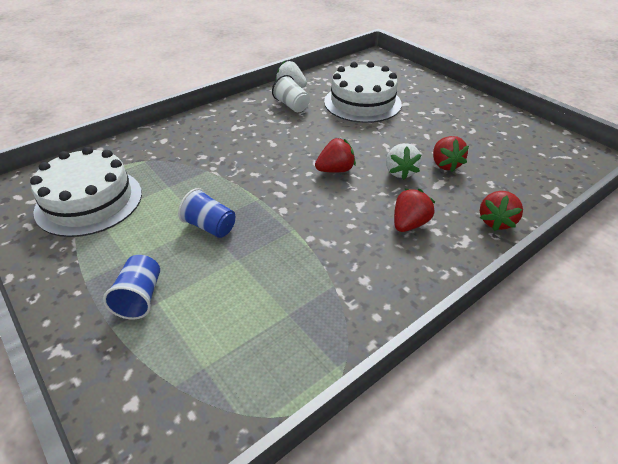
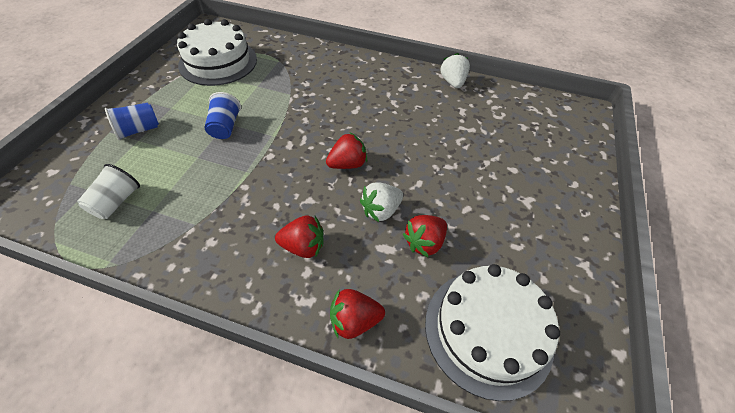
camera: 55 degrees right, 10 degrees up
white cup [272,75,310,112] -> white cup moved to [77,164,140,219]
red strawberry [315,138,356,173] -> red strawberry turned 60 degrees counterclockwise [326,132,367,169]
white cake [324,62,402,123] -> white cake moved to [425,264,560,401]

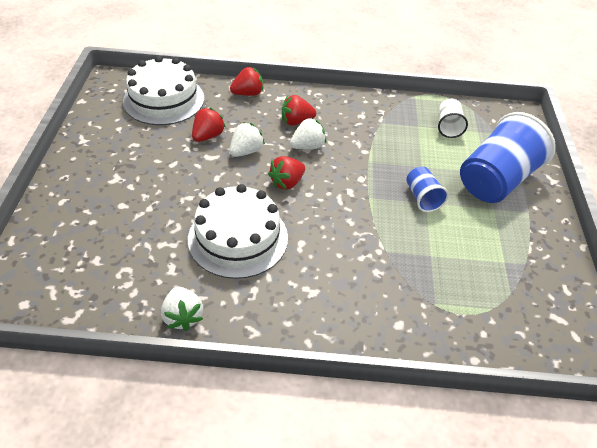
camera: 165 degrees right, 5 degrees down
blue cup [105,103,159,140] -> blue cup [460,112,556,203], size x2.08
white cake [177,19,257,86] -> white cake moved to [188,184,288,279]
none -> white strawberry [290,117,326,149]

